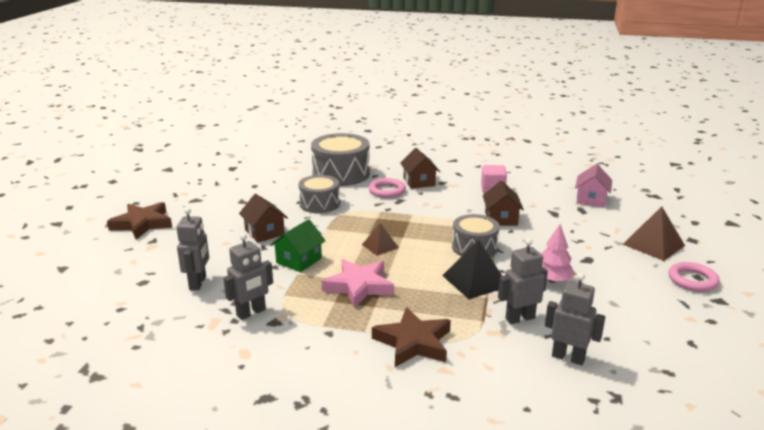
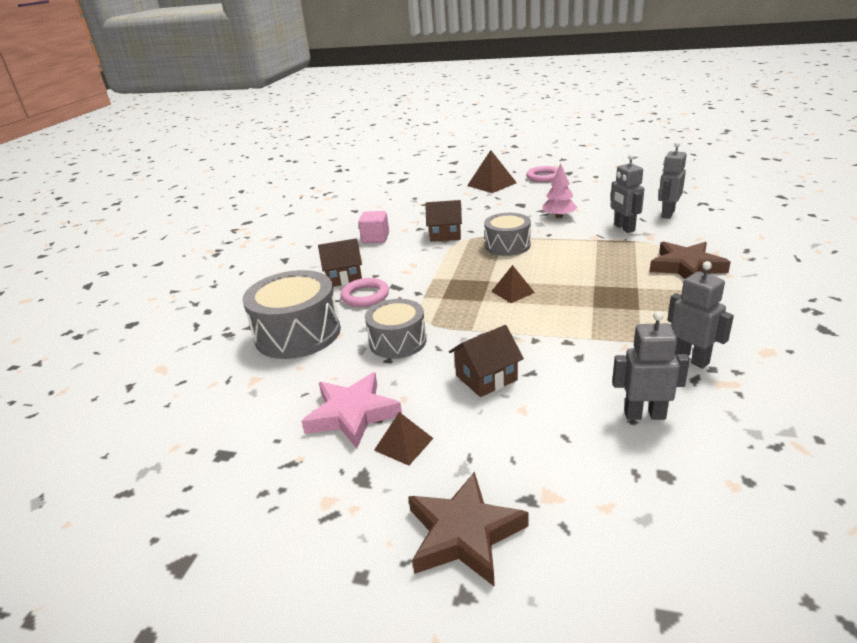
camera: 85 degrees left, 5 degrees up
green house [270,219,326,272] -> none
pink star [322,259,394,308] -> pink star moved to [301,372,402,448]
black pyramid [442,239,502,299] -> none
pink house [575,164,612,207] -> none
none -> brown pyramid [374,412,433,466]

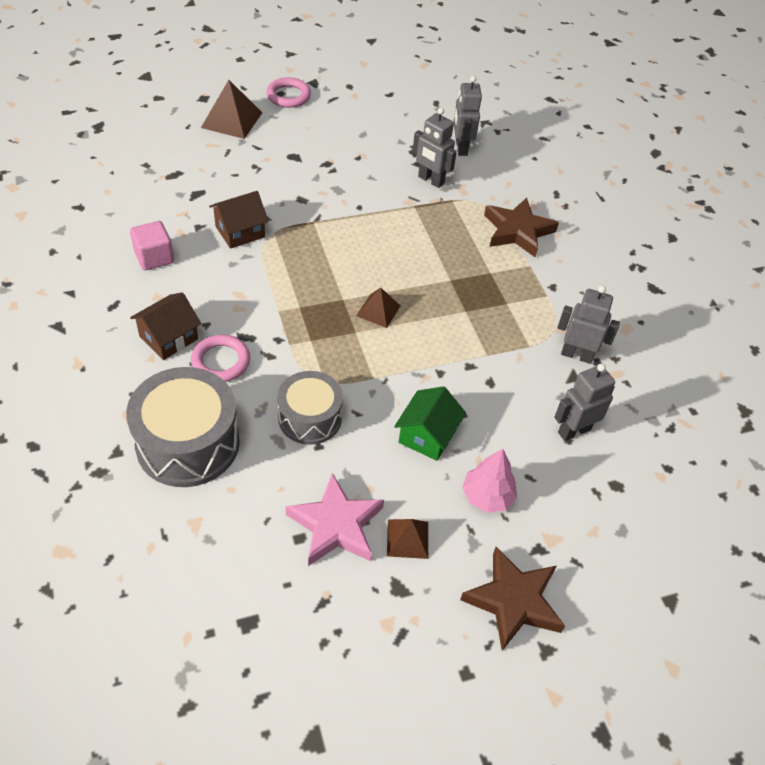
camera: 40 degrees left, 20 degrees up
brown house [449,325,524,397] -> green house [394,386,466,461]
grey drum [484,213,531,256] -> none
pink tree [542,164,577,218] -> pink tree moved to [462,449,517,513]

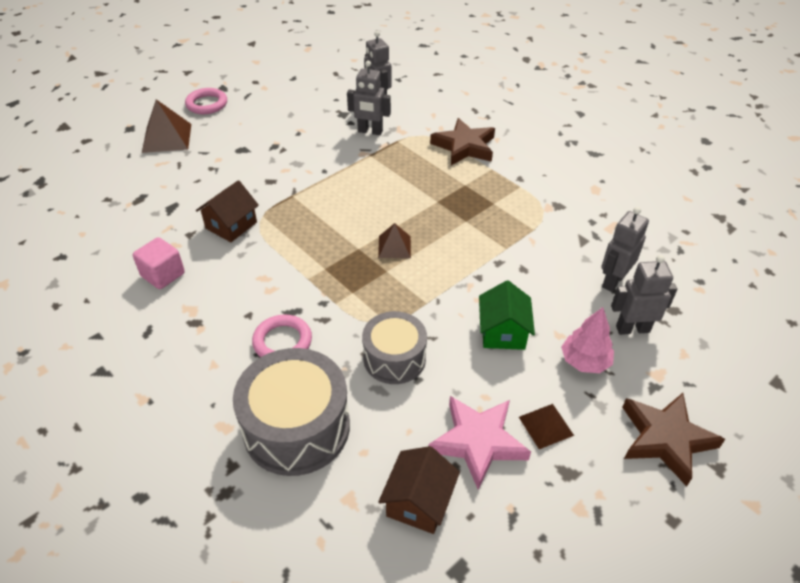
camera: 20 degrees left, 5 degrees down
brown house [130,292,201,360] -> brown house moved to [378,446,460,534]
grey robot [557,285,620,364] -> grey robot moved to [611,255,677,335]

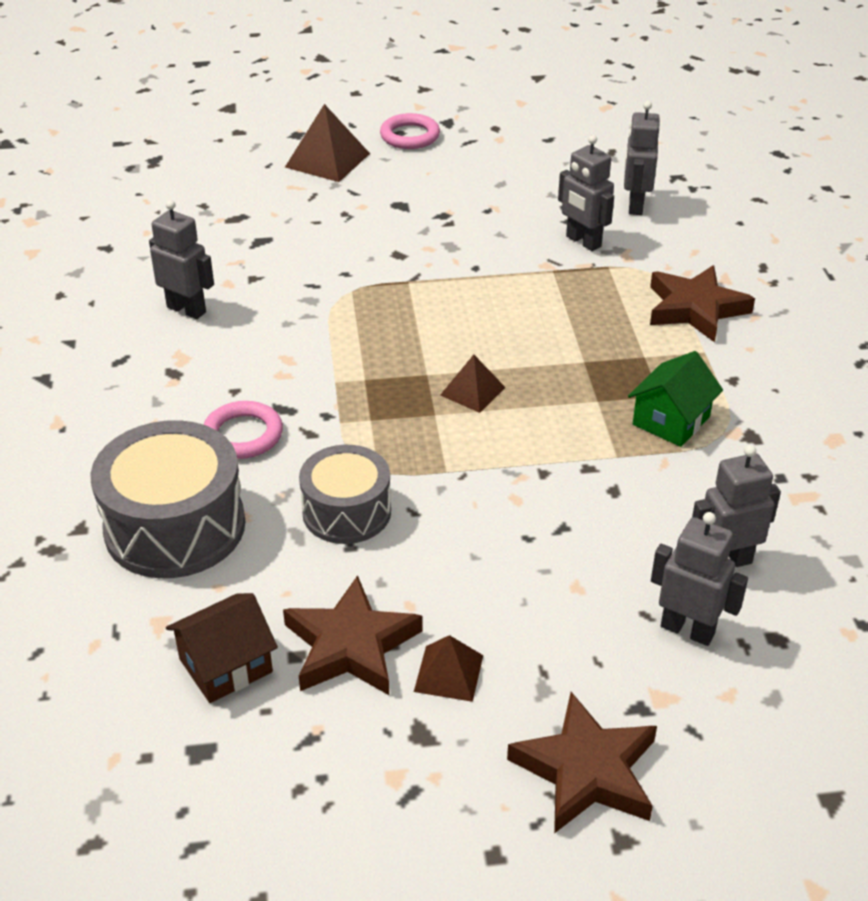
camera: 35 degrees right, 5 degrees down
pink cube [133,237,185,289] -> grey robot [149,200,214,319]
brown house [196,180,259,242] -> none
pink star [429,396,531,490] -> brown star [283,575,423,695]
green house [479,280,535,350] -> green house moved to [628,351,723,447]
pink tree [561,307,614,373] -> none

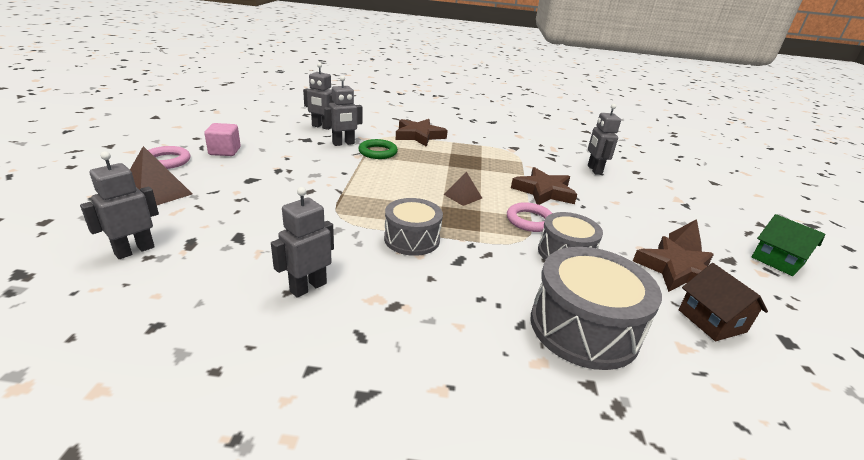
camera: 80 degrees left, 10 degrees down
pink ring [204,401,283,459] -> pink ring moved to [507,202,552,232]
brown star [507,692,657,834] -> brown star moved to [511,167,577,205]
green house [628,351,723,447] -> green house moved to [752,214,825,276]
grey robot [651,512,748,646] -> grey robot moved to [80,151,159,259]
none -> pink cube [204,123,241,156]
none -> green ring [358,139,398,159]
none -> grey drum [384,198,443,256]

